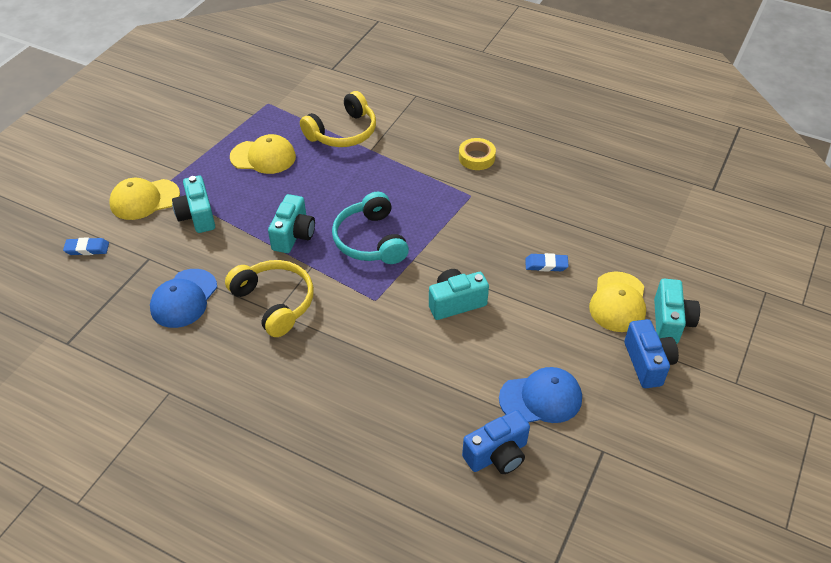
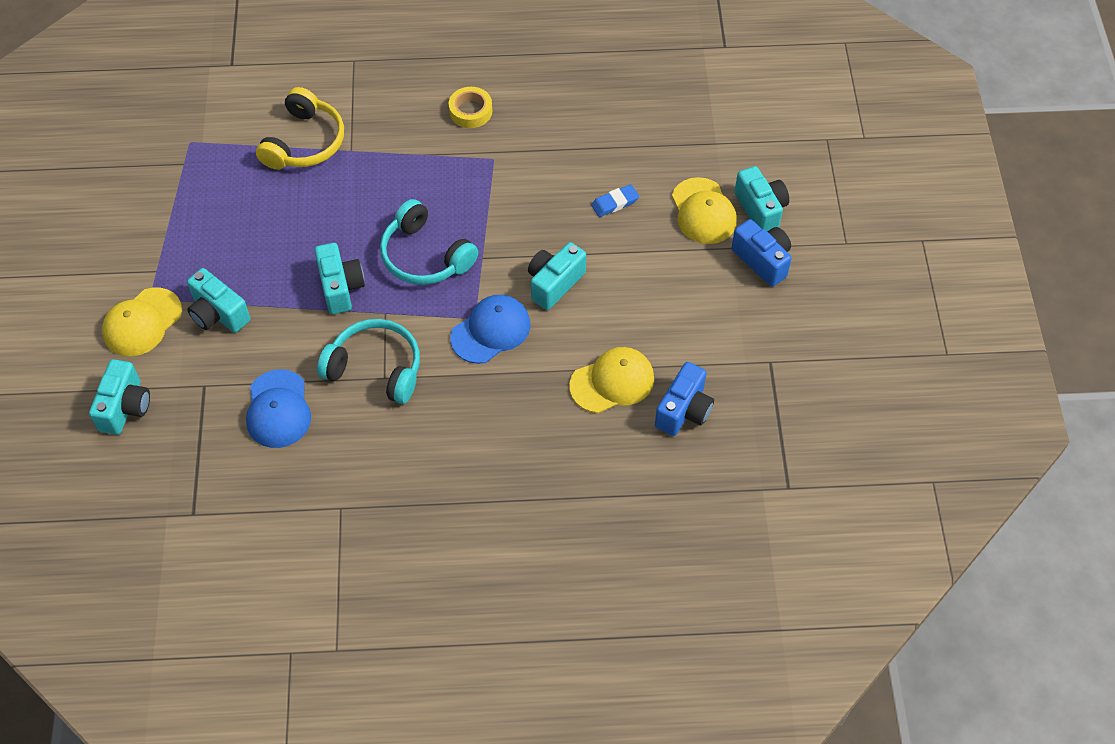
camera: 30 degrees left, 10 degrees up
blue eraser [63,237,109,255] -> turquoise camera [89,359,150,435]
yellow headphones [225,260,314,337] -> turquoise headphones [317,319,420,404]
yellow cap [230,134,296,174] -> yellow cap moved to [569,347,654,413]
blue cap [499,367,582,423] -> blue cap moved to [450,295,531,364]

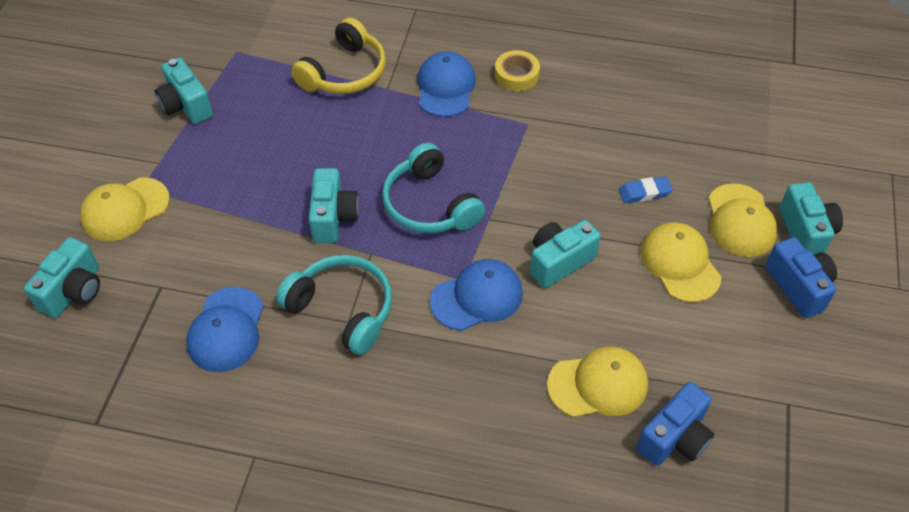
camera: 15 degrees right, 5 degrees down
turquoise camera [187,268,250,333] -> turquoise camera moved to [155,57,213,124]
none -> blue cap [417,51,476,117]
none -> yellow cap [640,222,721,302]

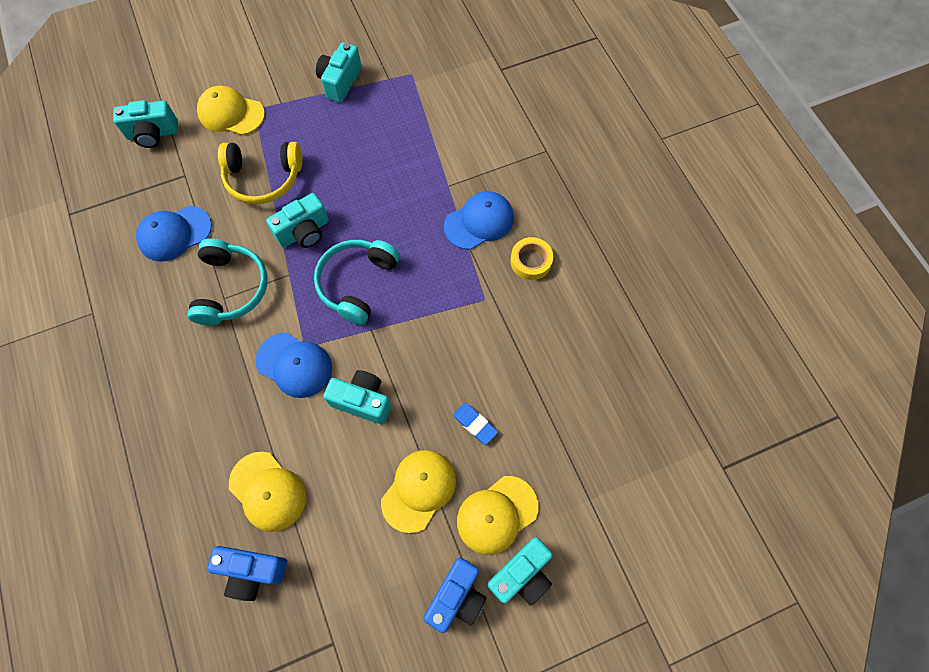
camera: 55 degrees right, 15 degrees up
yellow headphones [291,18,386,94] -> yellow headphones moved to [218,142,303,204]

